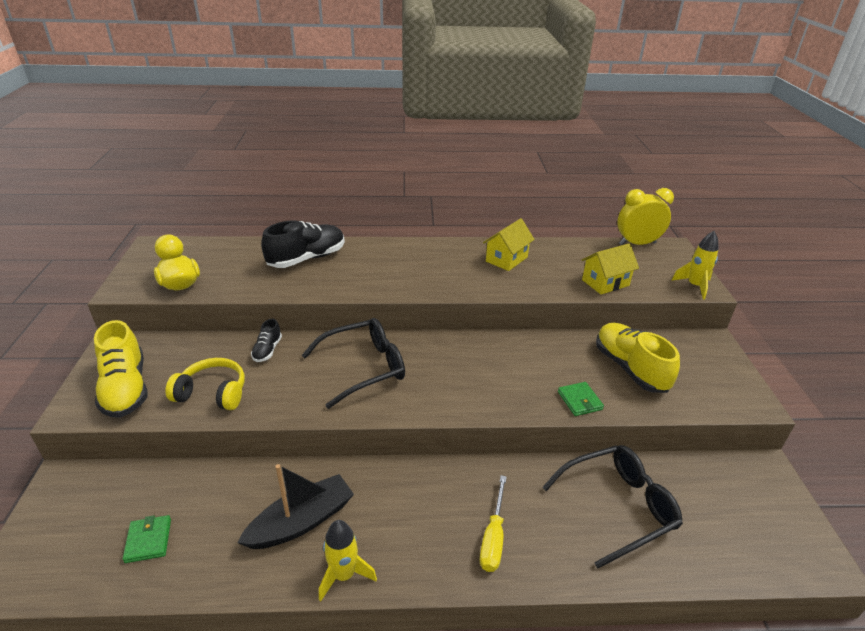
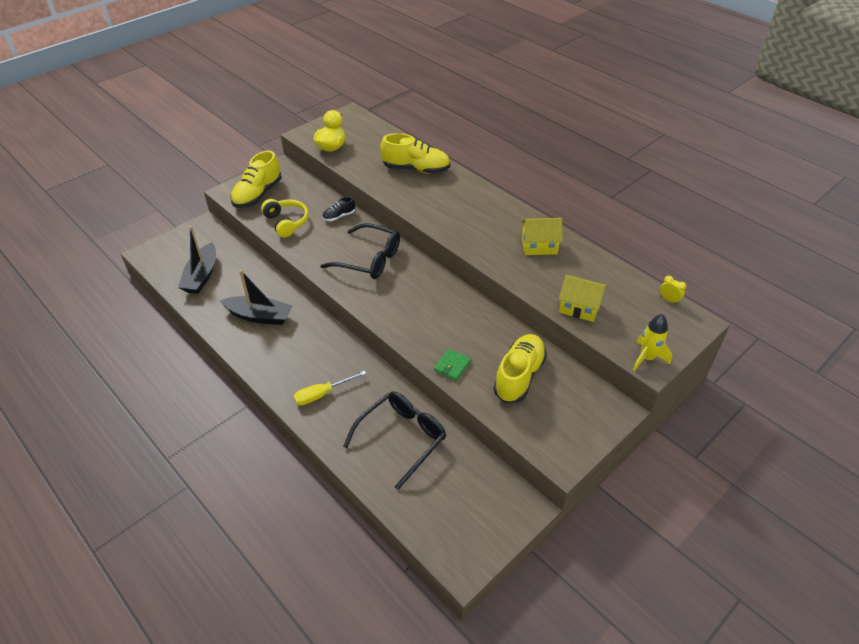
camera: 50 degrees right, 10 degrees up
green wallet [123,515,171,563] -> black boat [178,226,216,294]
black shoe [261,220,345,268] -> yellow shoe [380,133,450,174]
yellow rocket [319,520,377,601] -> none
black glasses [542,445,683,568] -> black glasses turned 75 degrees counterclockwise [343,392,446,490]
yellow clock [617,188,674,245] -> yellow clock [660,276,686,304], size x0.45

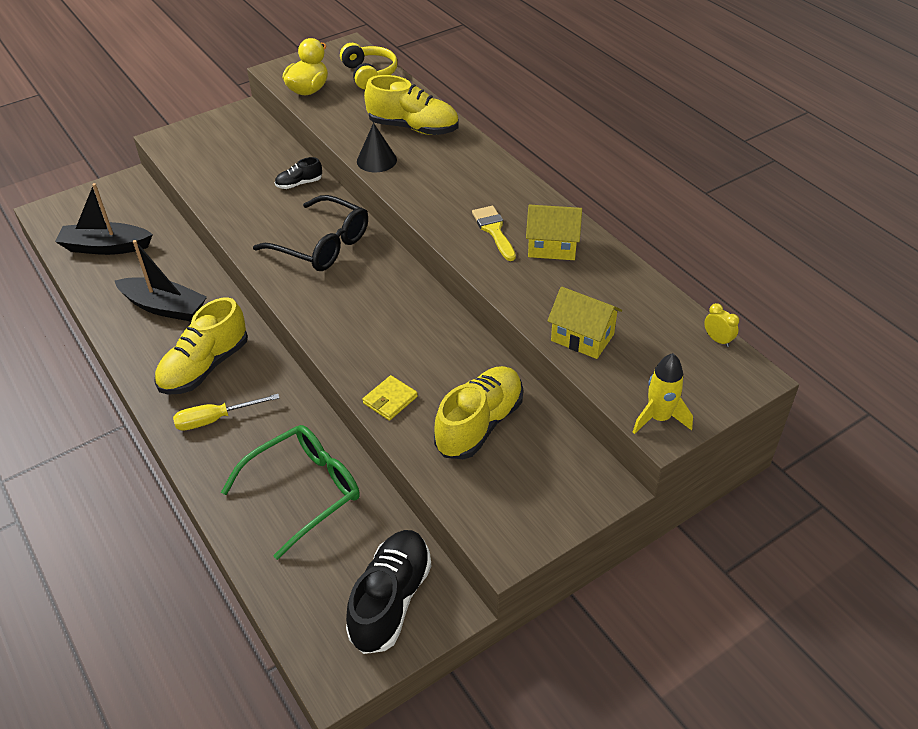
camera: 10 degrees right, 0 degrees up
black boat [178,226,216,294] -> black boat turned 75 degrees clockwise [55,183,153,255]
yellow shoe [230,151,282,208] -> yellow shoe moved to [154,297,248,394]
yellow headphones [261,199,308,237] -> yellow headphones moved to [340,43,398,89]
black glasses [343,392,446,490] -> green glasses [221,425,360,560]
green wallet [434,349,471,381] -> yellow wallet [363,375,418,421]
none -> black shoe [346,530,431,654]
none -> black cone [357,123,397,172]
none -> yellow brush [472,206,516,261]

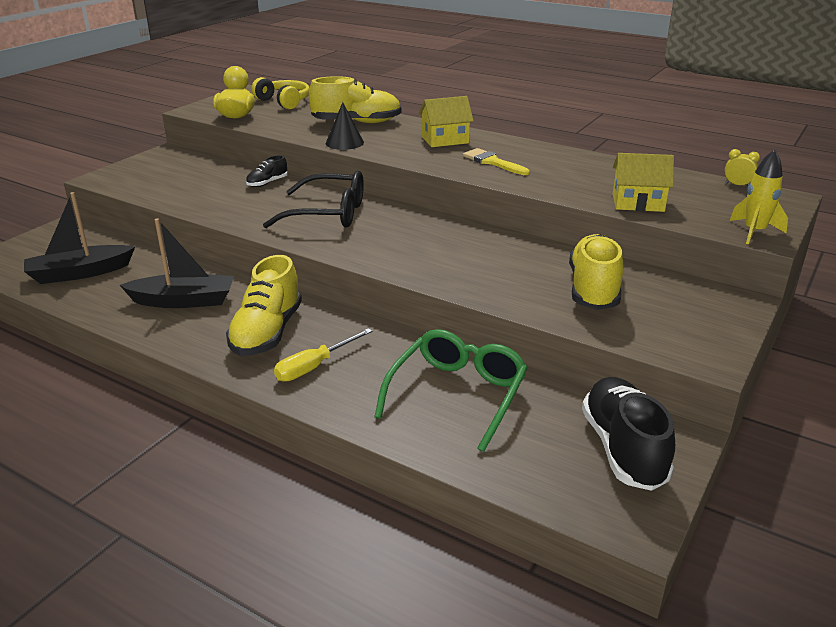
camera: 25 degrees left, 15 degrees down
yellow wallet [363,375,418,421] -> none
yellow house [526,205,582,260] -> yellow house moved to [419,96,474,147]

